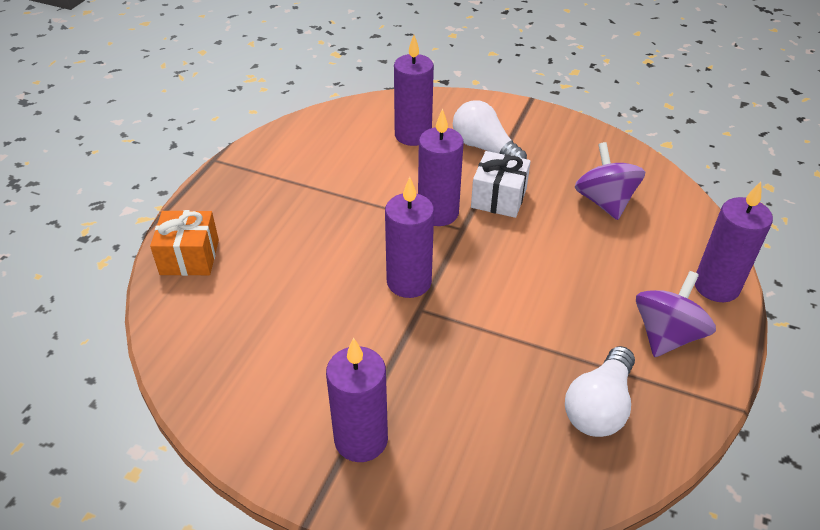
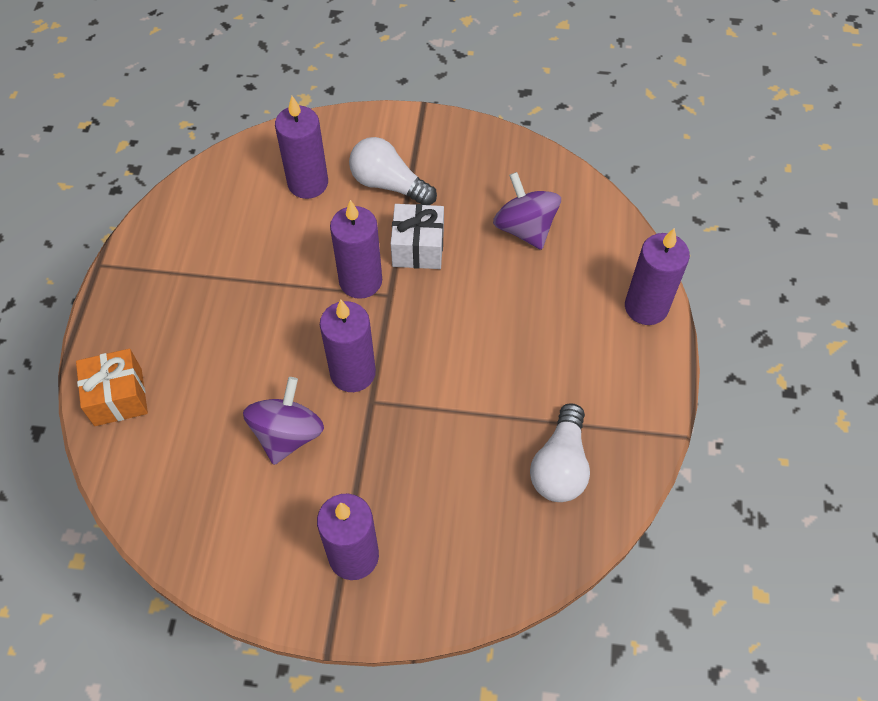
camera: 15 degrees left, 15 degrees up
purple spinning top [636,271,716,357] -> purple spinning top moved to [243,377,324,465]

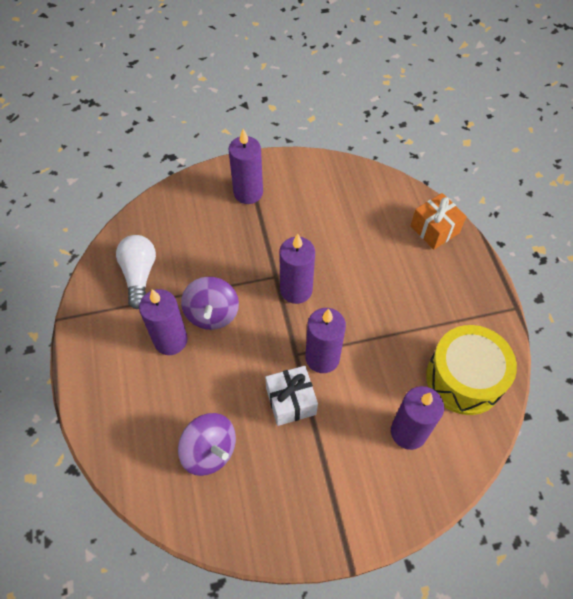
camera: 160 degrees right, 0 degrees up
purple spinning top [243,377,324,465] -> purple spinning top moved to [181,277,239,330]
white light bulb [349,137,437,205] -> none
purple candle [625,228,690,325] -> purple candle moved to [139,289,188,355]
none -> yellow drum [426,325,517,415]

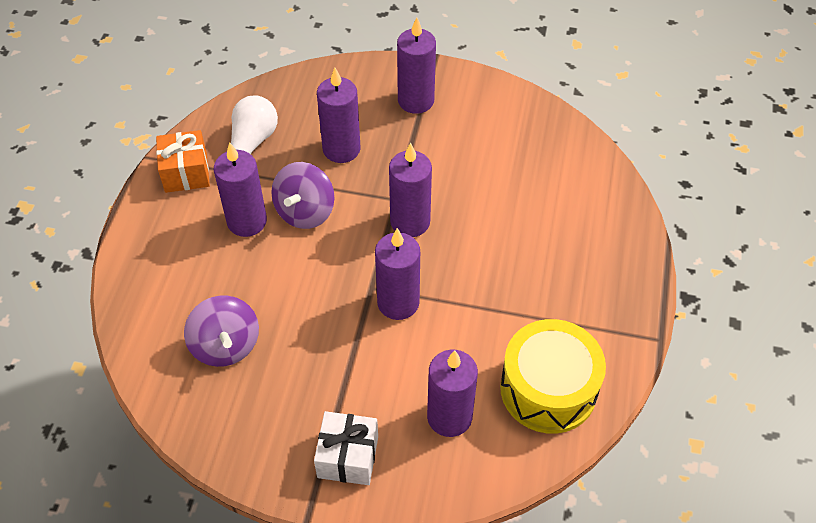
camera: 25 degrees right, 5 degrees down
white gift [265,366,318,426] -> white gift moved to [314,411,378,485]
orange gift [411,193,467,250] -> orange gift moved to [156,130,210,193]
none -> purple candle [317,68,361,163]

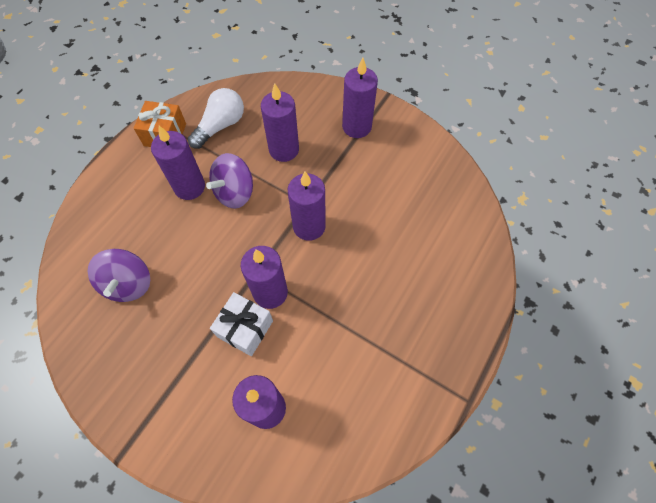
camera: 20 degrees right, 10 degrees up
white gift [314,411,378,485] -> white gift moved to [210,292,273,356]
yellow drum [500,319,606,434] -> none

